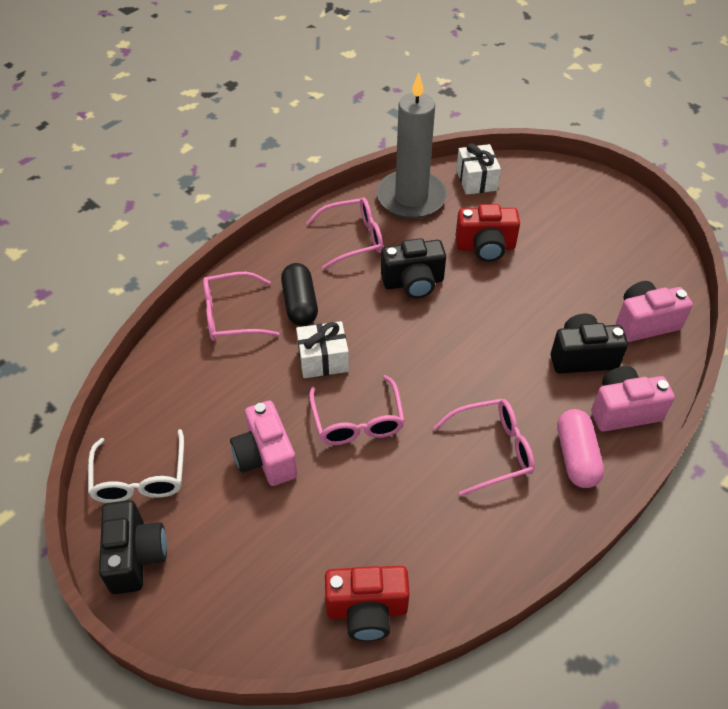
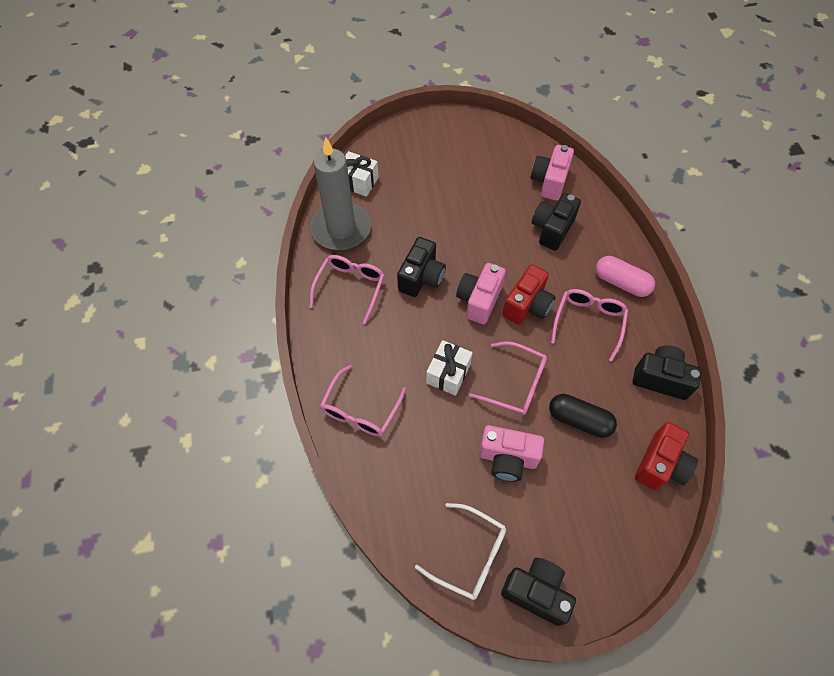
camera: 55 degrees left, 10 degrees up
black capsule [281,263,318,326] -> black capsule moved to [549,394,617,438]
red camera [456,204,520,262] -> red camera moved to [503,264,555,325]
pink camera [591,366,675,432] -> pink camera moved to [456,263,506,324]
none -> black camera [633,345,702,400]

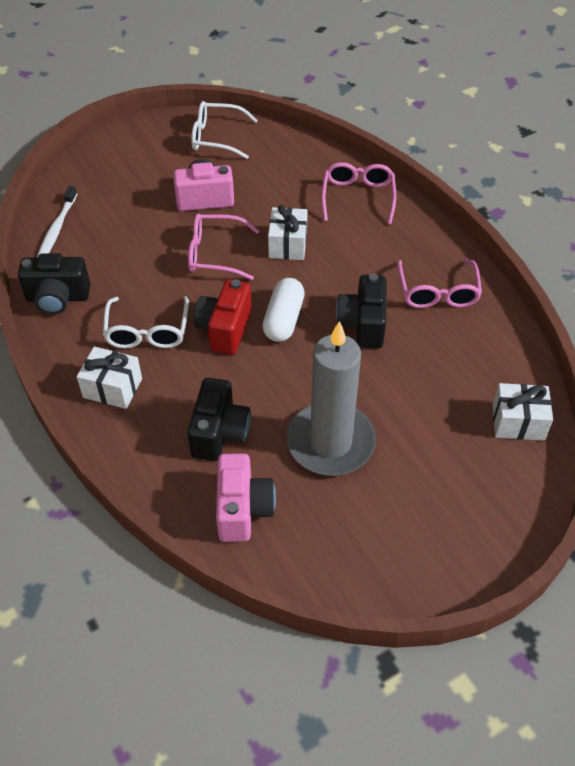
camera: 160 degrees right, 10 degrees down
grey candle [310,137,371,250] -> grey candle moved to [286,321,376,476]
pink camera [456,263,506,324] -> white capsule [262,278,305,342]
black camera [501,558,576,626] -> none
black capsule [549,394,617,438] -> none
pink glasses [551,289,628,361] -> white glasses [103,296,189,348]
pink capsule [596,256,655,297] -> white gift [77,347,142,409]
red camera [635,422,698,490] -> white toothbrush [37,186,77,257]

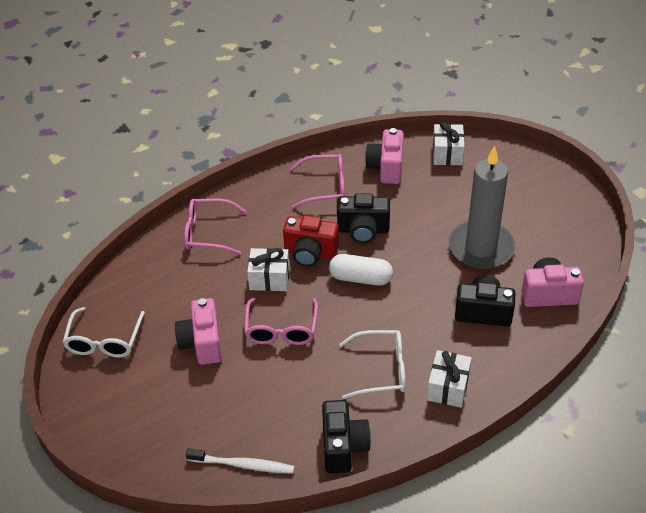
camera: 90 degrees left, 5 degrees down
red camera [194,279,252,355] -> red camera moved to [283,215,339,267]
none -> pink camera [365,128,404,184]

